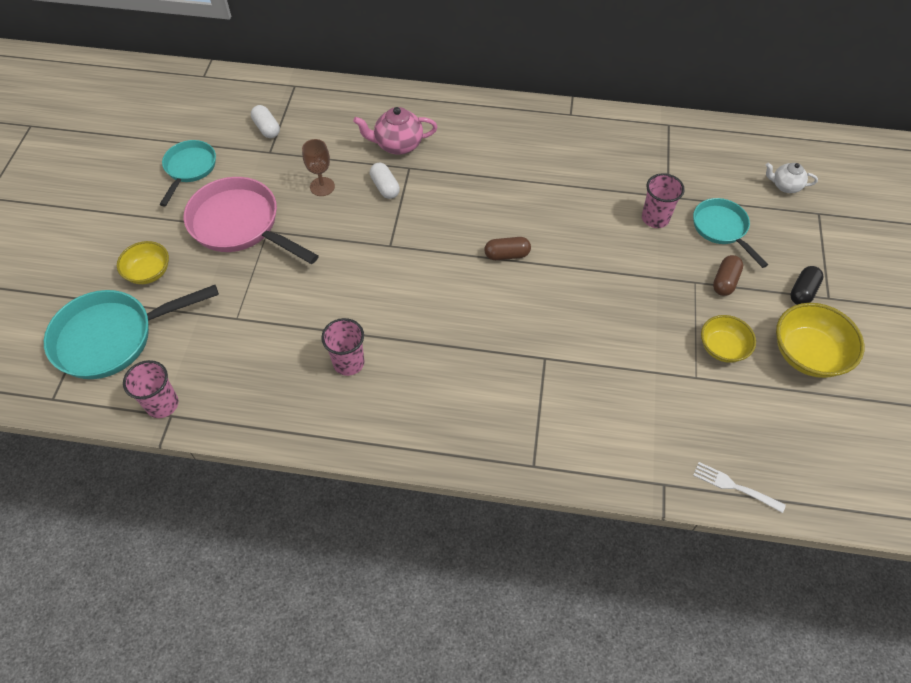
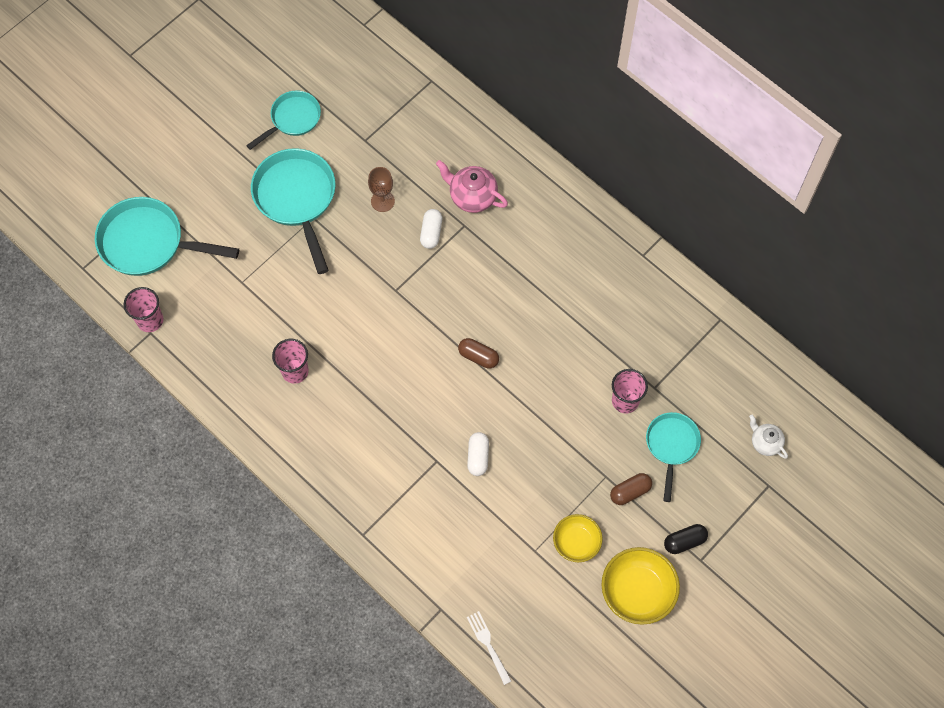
camera: 35 degrees right, 10 degrees up
yellow bowl [117,241,169,284] -> none
pink pan [184,177,319,264] -> turquoise pan [251,148,336,274]
white capsule [251,105,280,138] -> white capsule moved to [467,432,489,476]

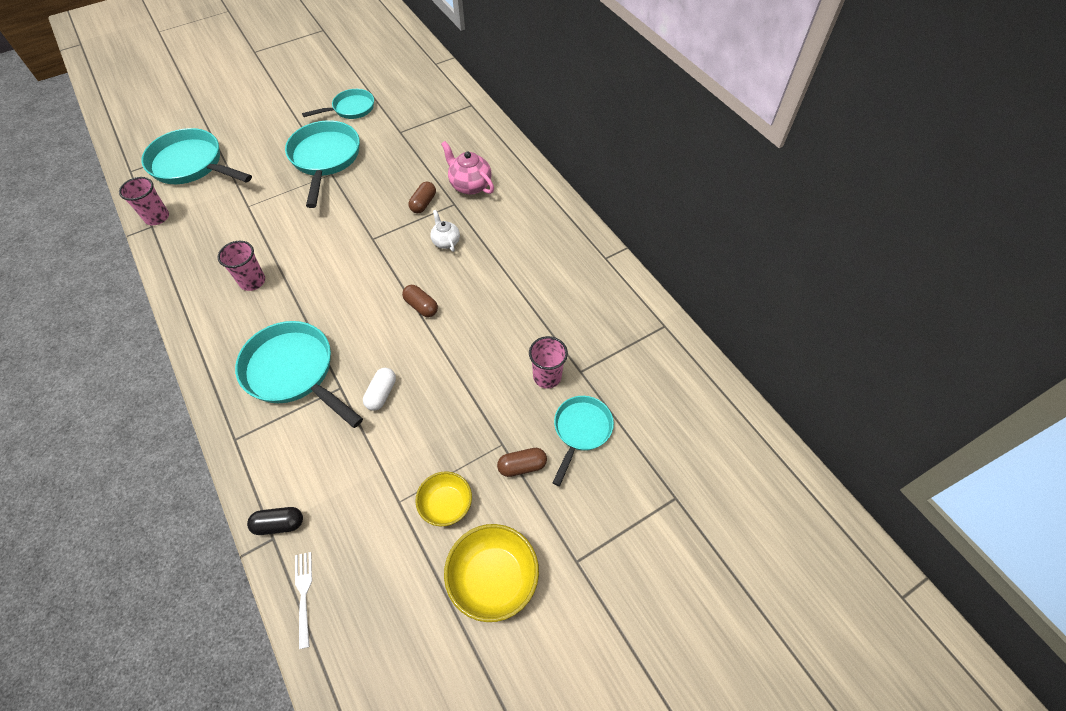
camera: 15 degrees right, 10 degrees down
brown goblet [368,167,395,212] -> none
white capsule [420,209,442,249] -> brown capsule [409,182,436,213]
black capsule [664,524,708,554] -> black capsule moved to [247,507,303,535]
white teapot [749,415,788,459] -> white teapot moved to [430,210,460,252]
none -> turquoise pan [235,321,363,428]

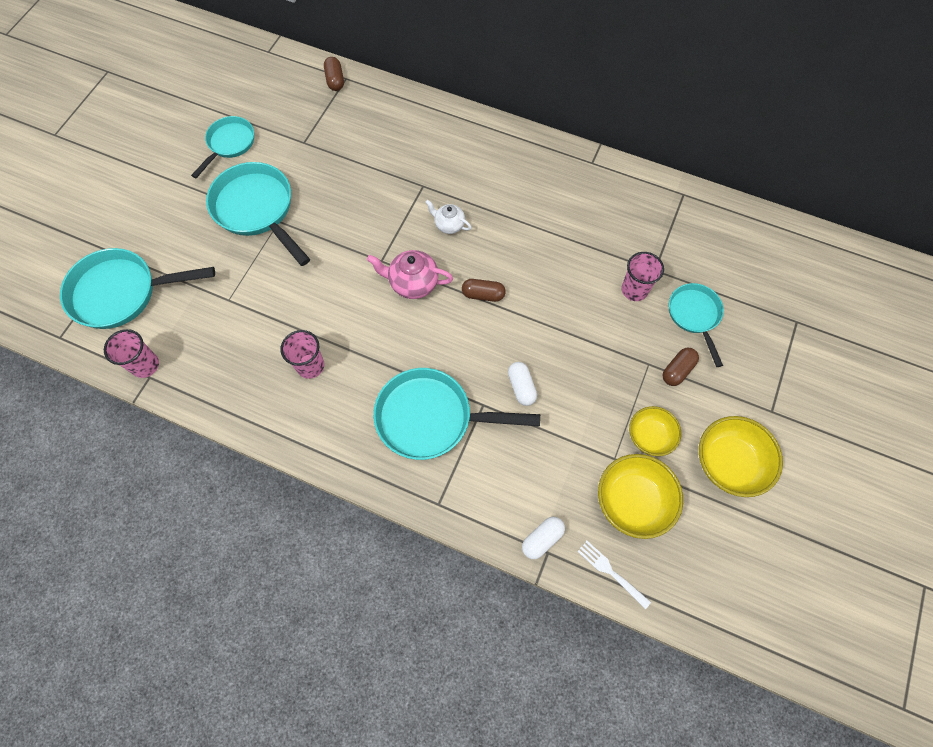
camera: 35 degrees left, 10 degrees up
black capsule [247,507,303,535] -> white capsule [522,517,565,559]
brown capsule [409,182,436,213] -> brown capsule moved to [324,57,344,91]
pink teapot [441,141,494,195] -> pink teapot moved to [367,250,453,299]
none -> yellow bowl [598,454,683,539]

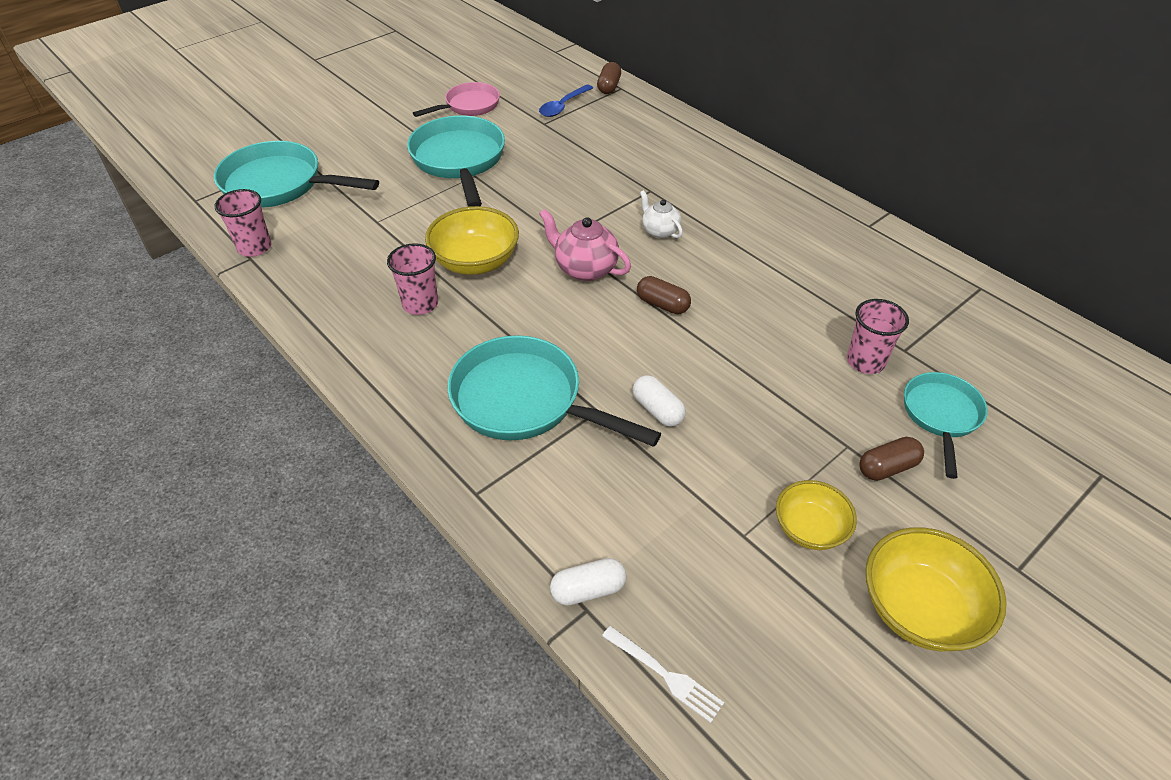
camera: 25 degrees right, 20 degrees down
turquoise pan [191,116,254,178] -> pink pan [413,82,500,117]
white capsule [508,362,537,406] -> white capsule turned 45 degrees counterclockwise [633,375,686,427]
white fork [577,541,651,609] -> white fork turned 150 degrees clockwise [602,626,724,723]
yellow bowl [598,454,683,539] -> yellow bowl moved to [425,206,519,275]
none -> blue spoon [539,84,593,117]

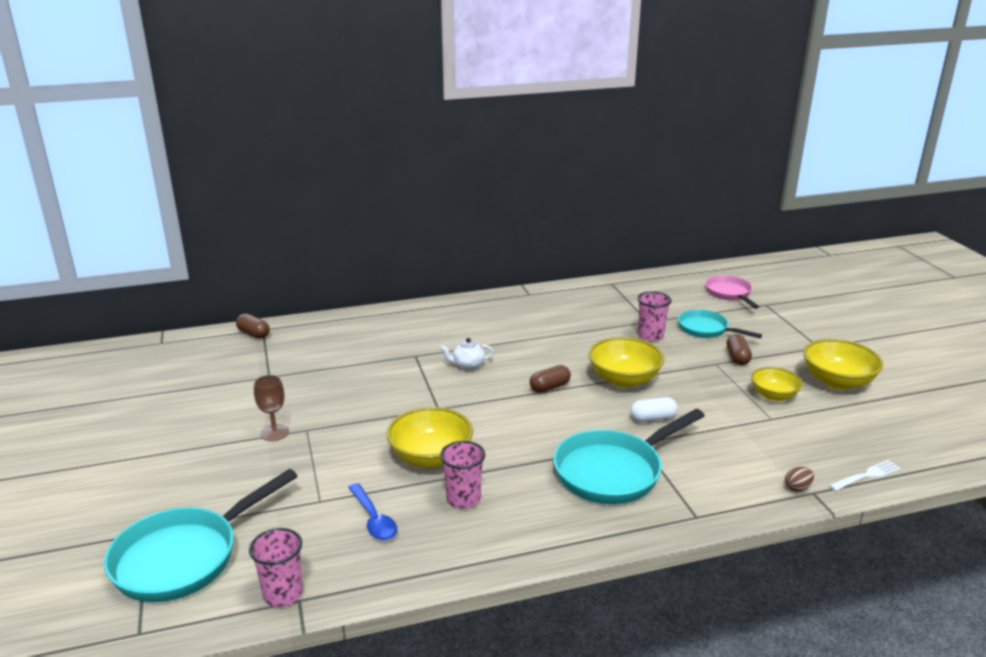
camera: 65 degrees left, 20 degrees down
turquoise pan [407,116,505,207] -> brown goblet [254,375,289,441]
pink pan [413,82,500,117] -> pink pan moved to [705,275,759,309]
blue spoon [539,84,593,117] -> blue spoon moved to [348,483,397,540]
pink teapot [539,209,631,281] -> none
white capsule [550,558,627,606] -> brown egg [785,467,814,492]
none -> yellow bowl [589,337,664,387]

